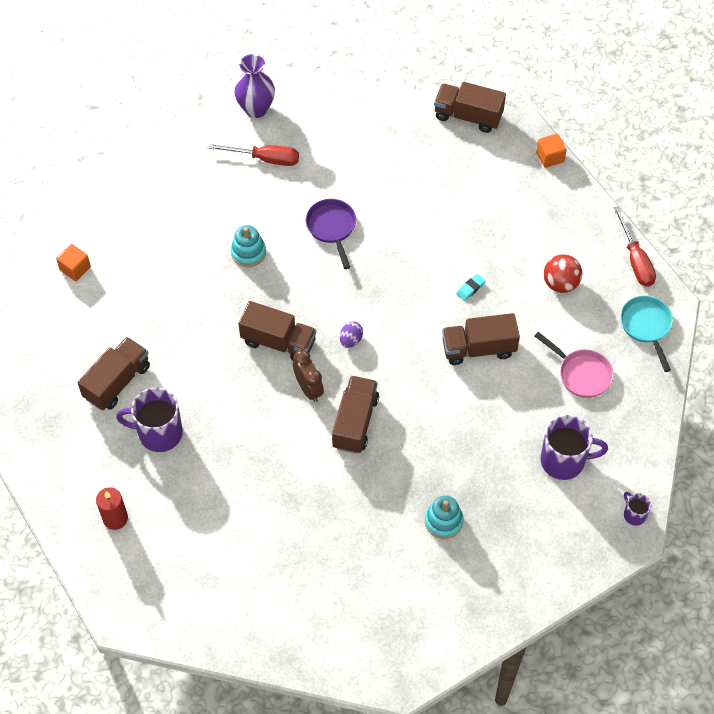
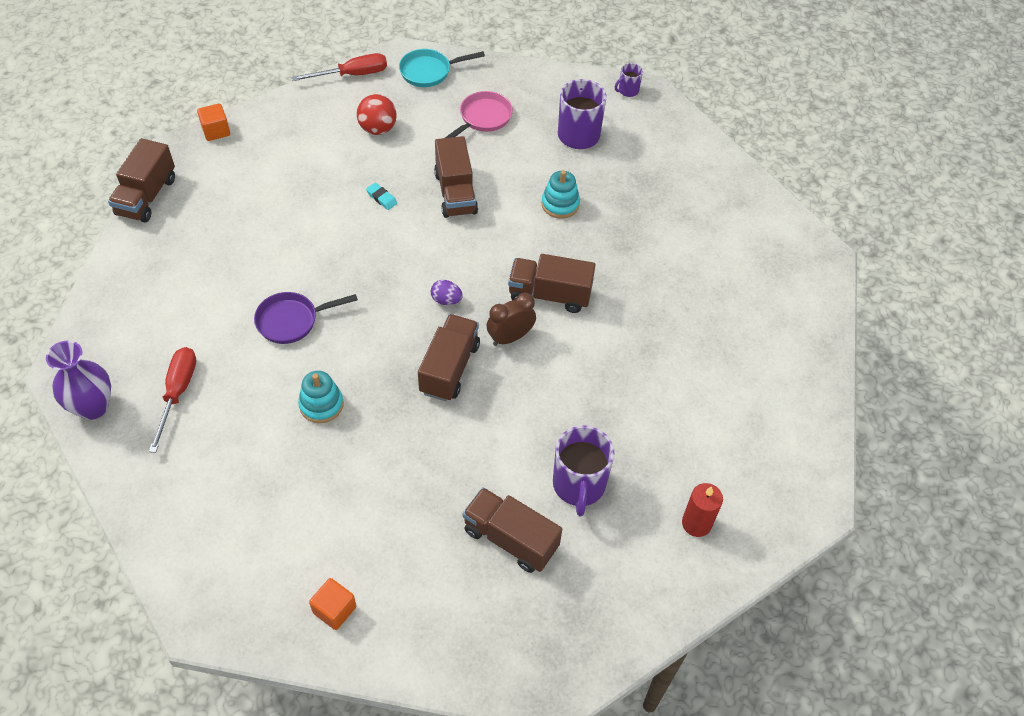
camera: 95 degrees left, 5 degrees down
turquoise stacking toy [425,495,464,539] -> turquoise stacking toy moved to [541,170,580,218]

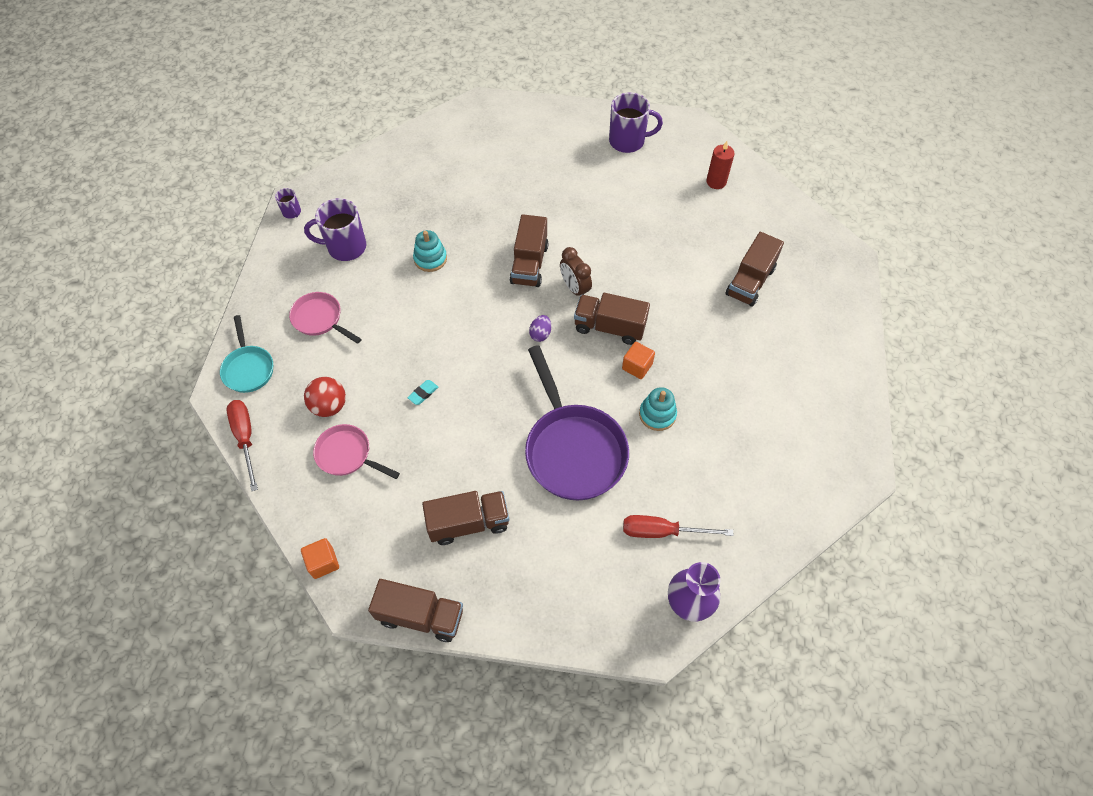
camera: 90 degrees left, 5 degrees up
purple pan [254,292,358,344] -> purple pan [525,345,629,500], size x1.84
orange cube [309,578,356,630] -> orange cube moved to [622,342,655,379]
brown truck [434,136,478,218] -> brown truck moved to [422,491,509,545]
purple mug [553,425,614,517] -> purple mug moved to [609,92,663,153]
none -> pink pan [313,424,400,479]

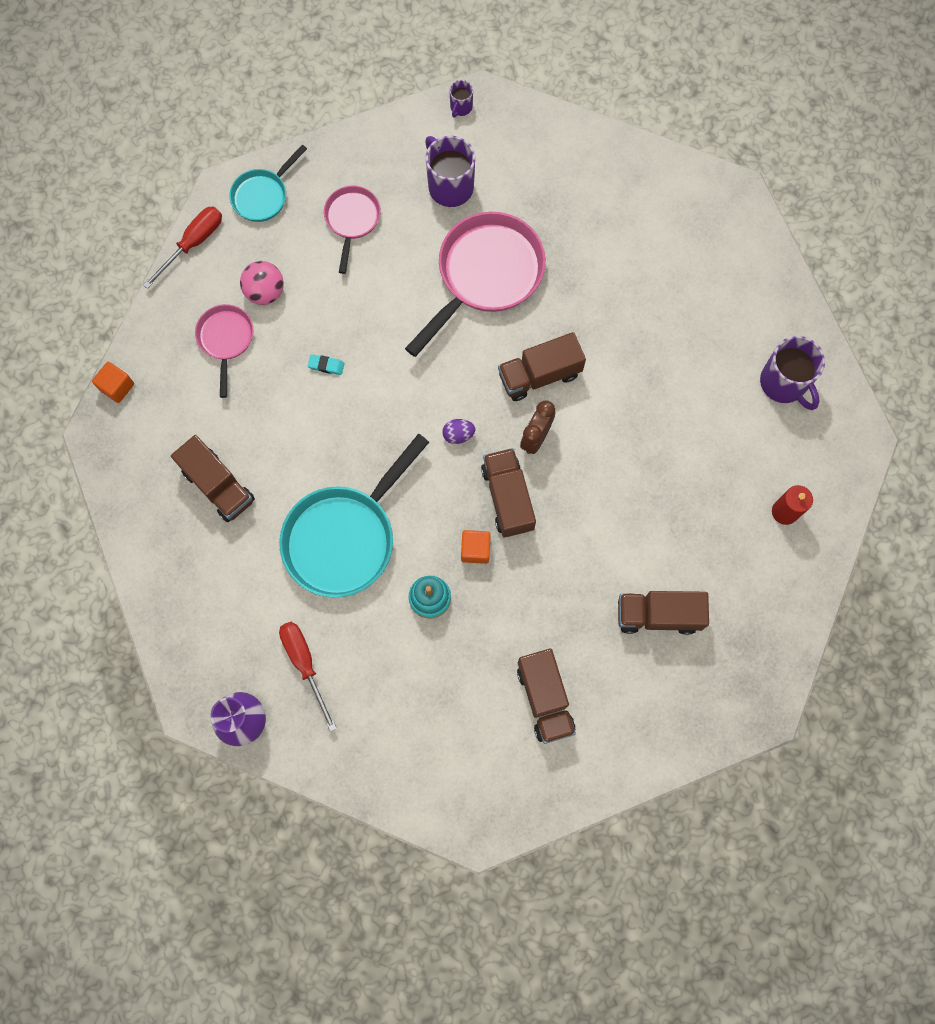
camera: 60 degrees right, 15 degrees up
red ball [304,377,346,417] -> pink ball [240,261,284,305]
brown truck [368,579,463,642] -> brown truck moved to [517,648,576,744]
turquoise stacking toy [413,230,447,272] -> pink pan [405,212,546,357]
purple pan [525,345,629,500] -> turquoise pan [279,434,429,598]

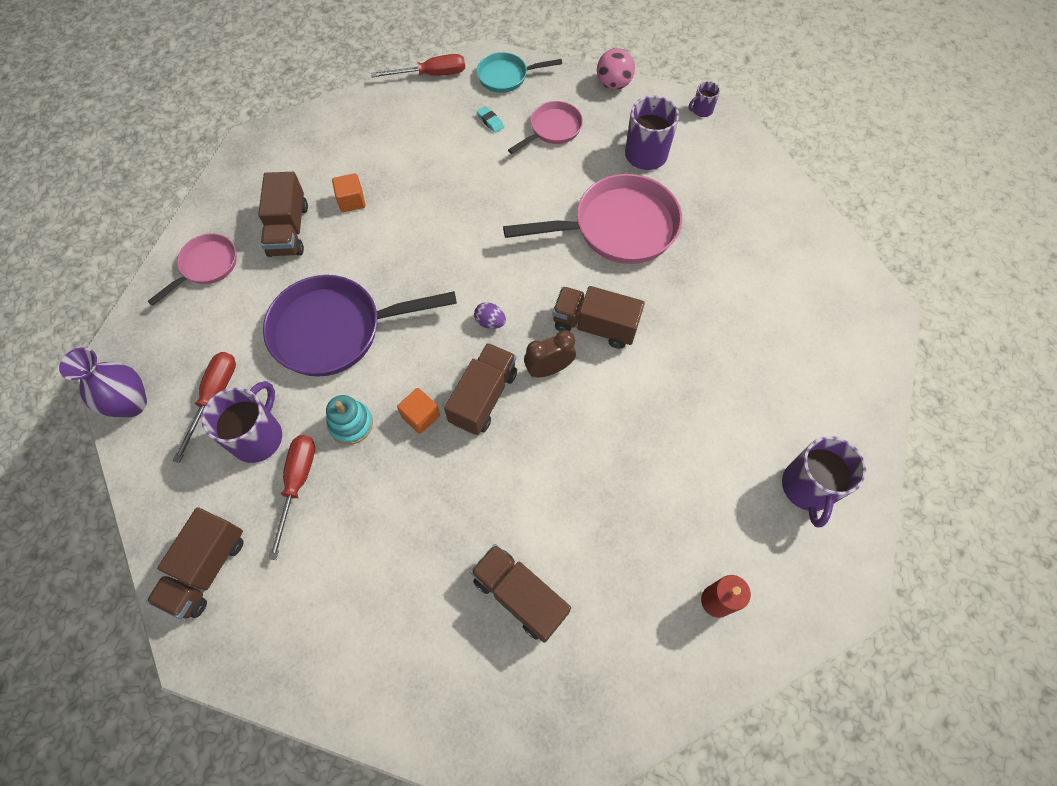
camera: 40 degrees right, 10 degrees down
orange cube [92,362,134,403] -> orange cube moved to [332,173,366,212]
pink pan [195,304,254,398] -> pink pan moved to [148,233,237,306]
pink ball [240,261,284,305] -> pink ball moved to [597,48,635,90]
turquoise pan [279,434,429,598] -> purple pan [263,275,457,377]
turquoise eraser [308,354,344,375] -> turquoise eraser moved to [477,106,504,133]
brown truck [517,648,576,744] -> brown truck moved to [146,507,244,619]
none -> purple mug [201,381,282,463]
none -> red screwdriver [268,435,315,560]

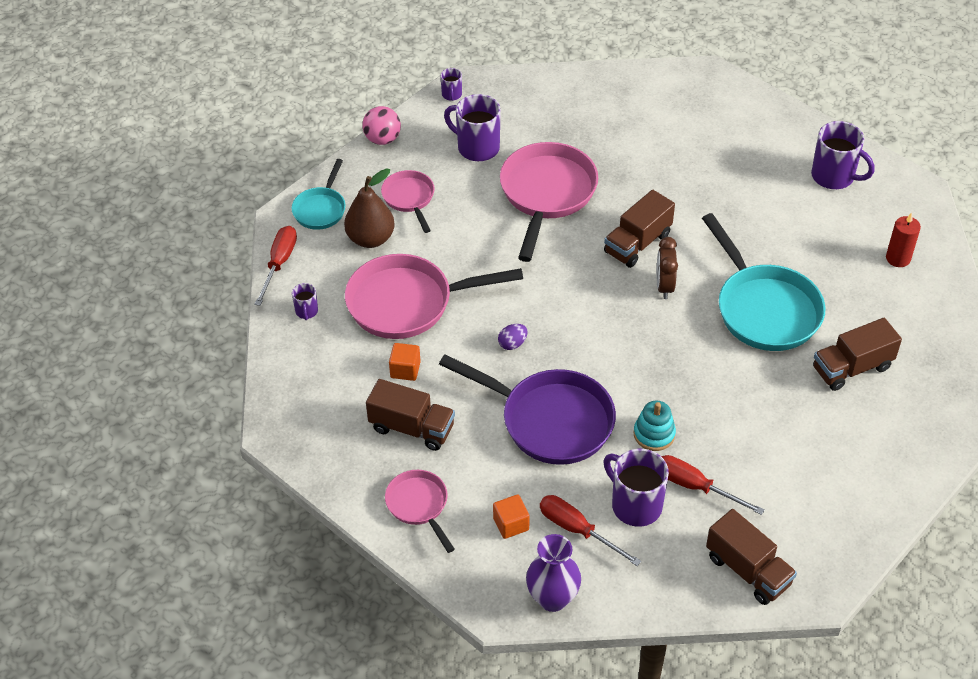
camera: 65 degrees left, 15 degrees down
purple pan [263,275,457,377] -> purple pan turned 75 degrees counterclockwise [439,354,616,465]
orange cube [397,388,440,434] -> orange cube moved to [493,495,530,539]
brown truck [444,343,517,435] -> none
purple egg [474,302,506,329] -> purple egg moved to [498,324,528,350]
turquoise eraser [477,106,504,133] -> brown pear [344,168,395,248]
none -> purple mug [292,283,318,320]
none -> pink pan [345,254,523,339]
none -> turquoise pan [702,213,826,351]

